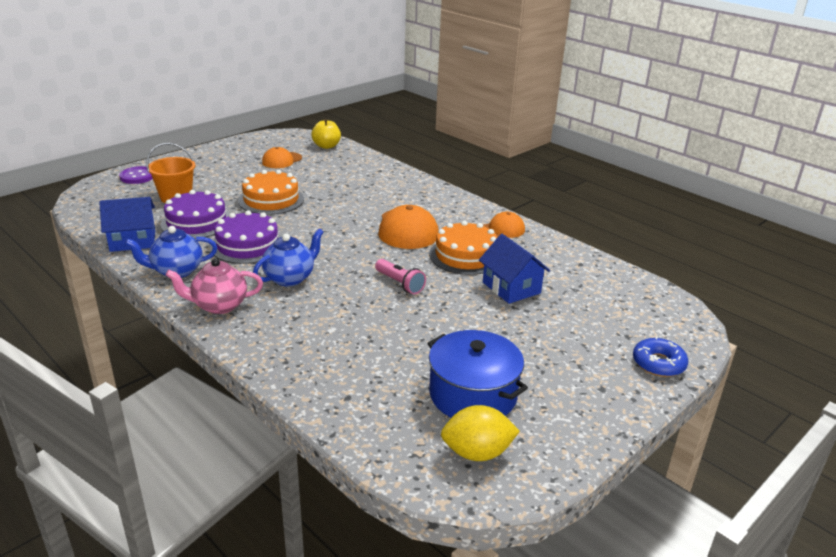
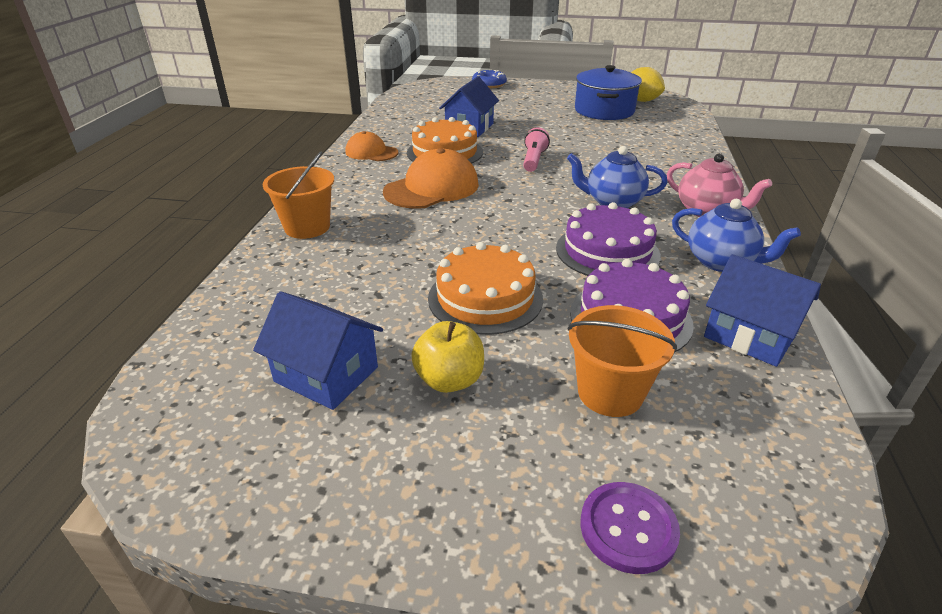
camera: 125 degrees left, 5 degrees up
orange cap [262,147,302,168] -> blue house [253,291,383,410]
yellow apple [311,119,341,149] -> yellow apple moved to [411,321,484,393]
none -> orange bucket [263,152,334,239]

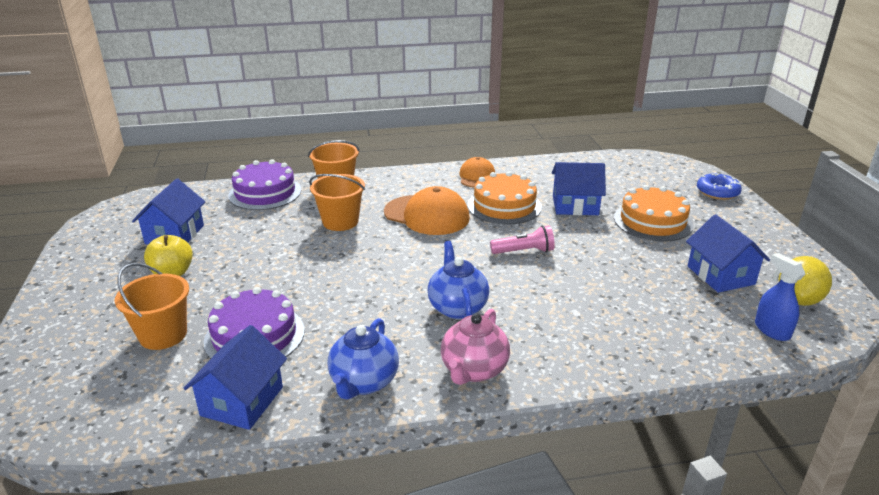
camera: 70 degrees right, 5 degrees down
orange cake [428,242,543,335] -> orange cake moved to [614,185,693,242]
purple cake [556,202,661,276] -> purple cake moved to [228,159,301,210]
blue pot [575,65,642,120] -> blue house [686,214,770,293]
purple button [580,482,680,574] -> none
none -> orange bucket [309,174,365,231]
none -> blue spray bottle [755,253,805,341]

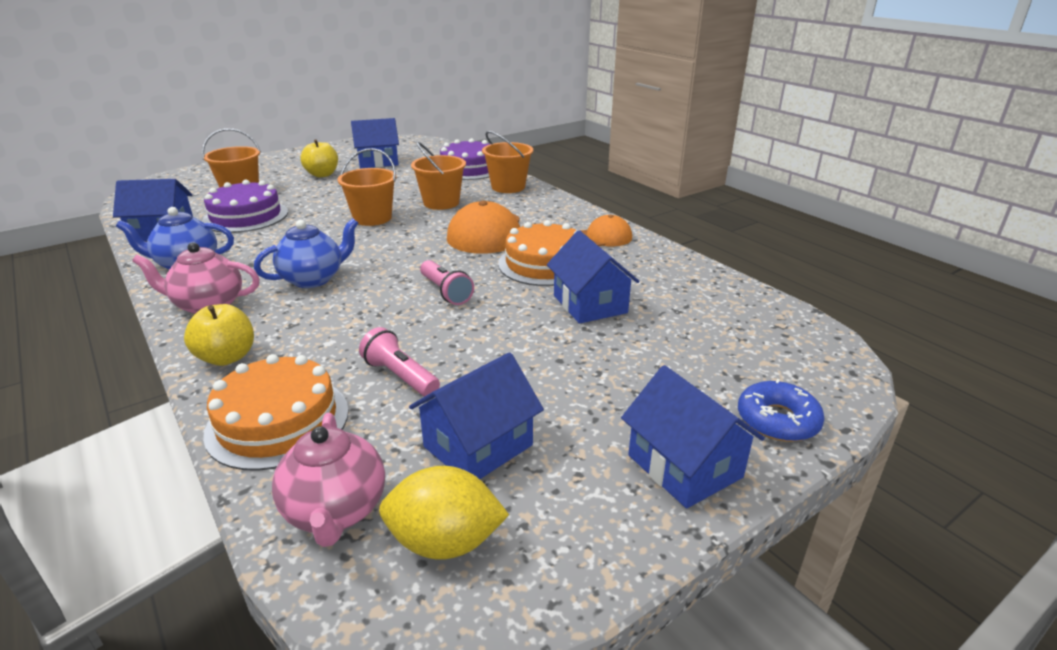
camera: 65 degrees right, 0 degrees up
orange cake [614,185,693,242] -> orange cake moved to [203,354,349,471]
blue spray bottle [755,253,805,341] -> pink teapot [272,412,385,547]
none -> yellow apple [184,304,254,366]
none -> orange bucket [338,148,397,226]
none -> pink flashlight [359,327,440,397]
none -> blue house [621,365,765,508]

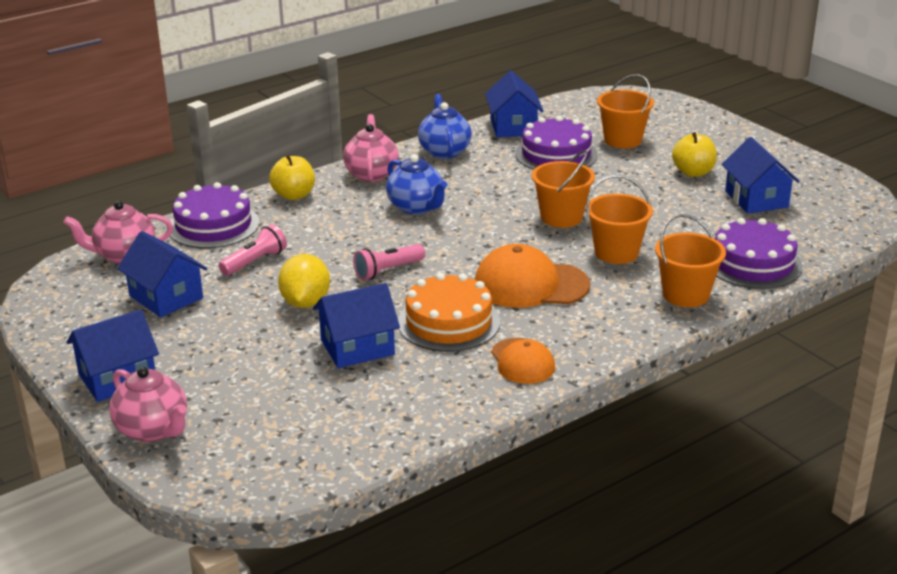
camera: 90 degrees right, 0 degrees up
orange cake [203,354,349,471] -> purple cake [170,182,259,248]
yellow lemon [379,466,509,560] -> yellow lemon moved to [278,254,330,308]
blue donut [738,379,825,442] -> pink teapot [110,367,187,442]

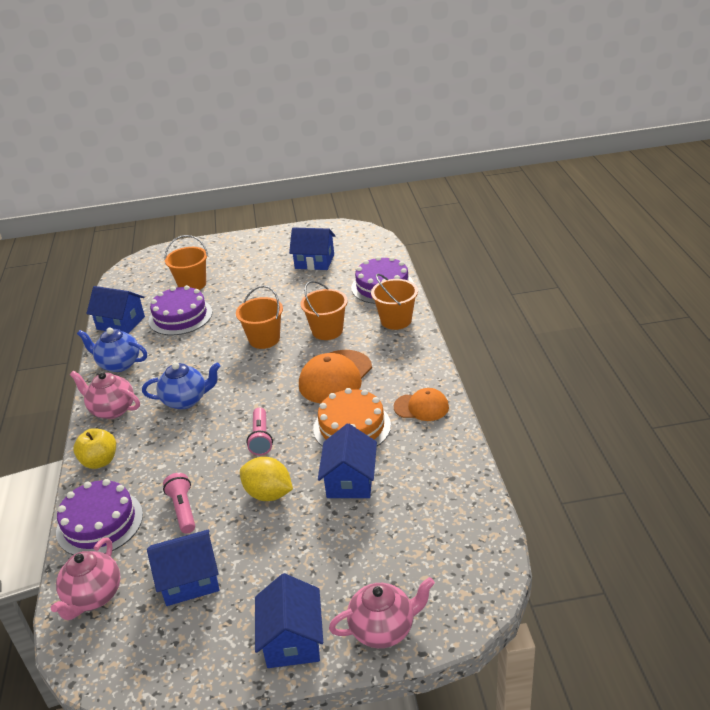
camera: 60 degrees left, 5 degrees up
yellow apple [672,132,717,177] -> none

